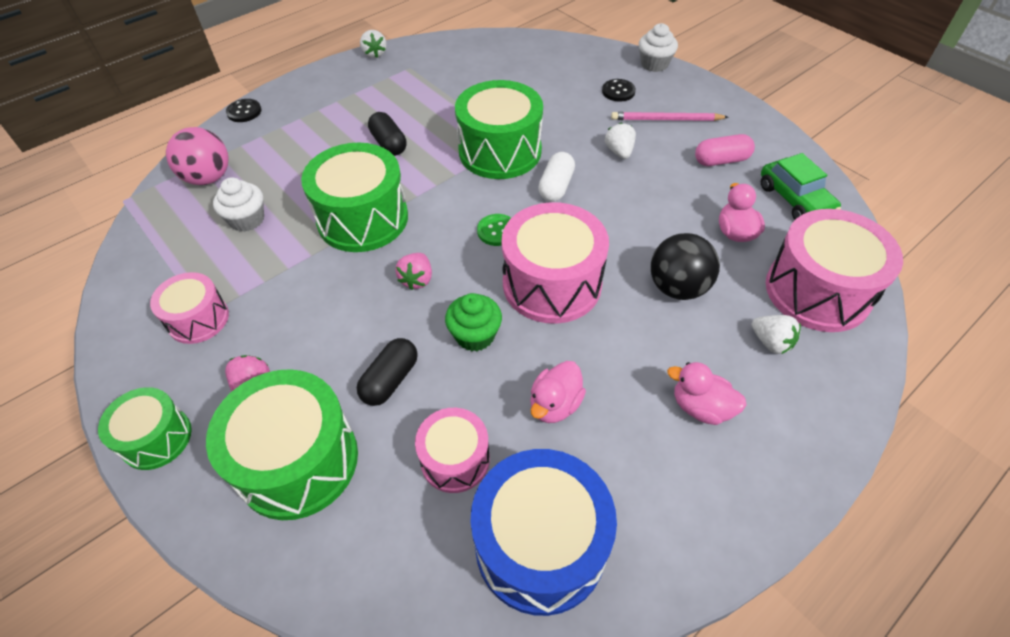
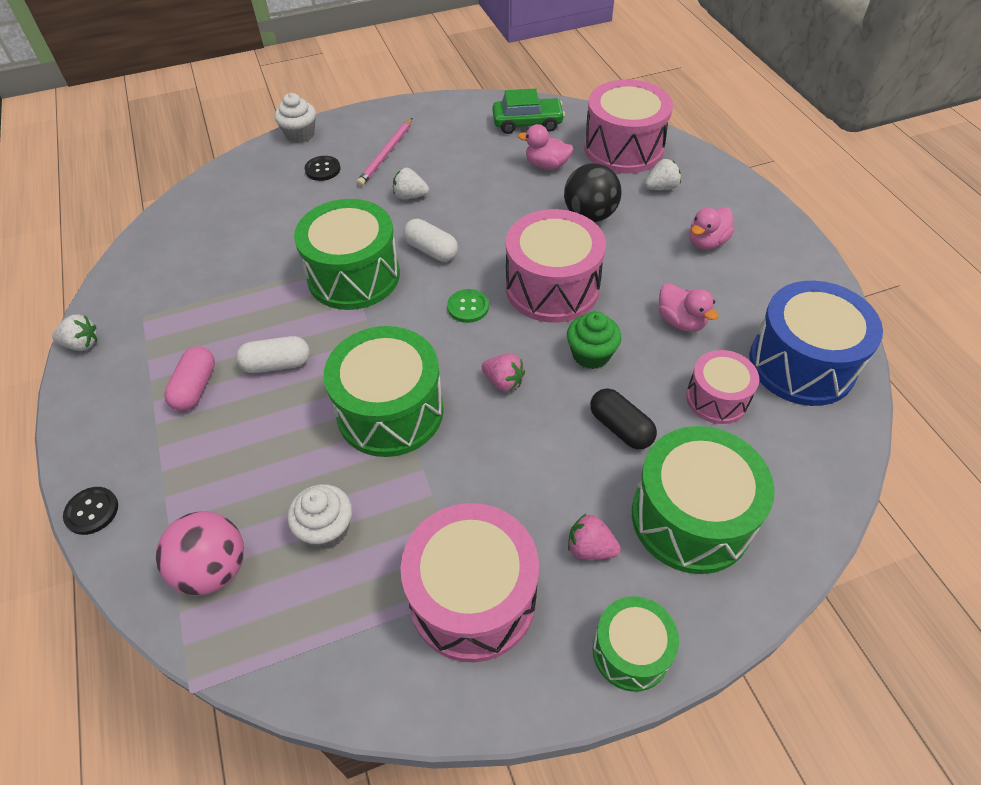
camera: 70 degrees left, 0 degrees up
pink drum [150,272,229,344] -> pink drum [401,503,539,663], size x1.73
black capsule [368,112,407,156] -> white capsule [236,336,310,373]
pink capsule [695,134,755,166] -> pink capsule moved to [164,346,215,411]

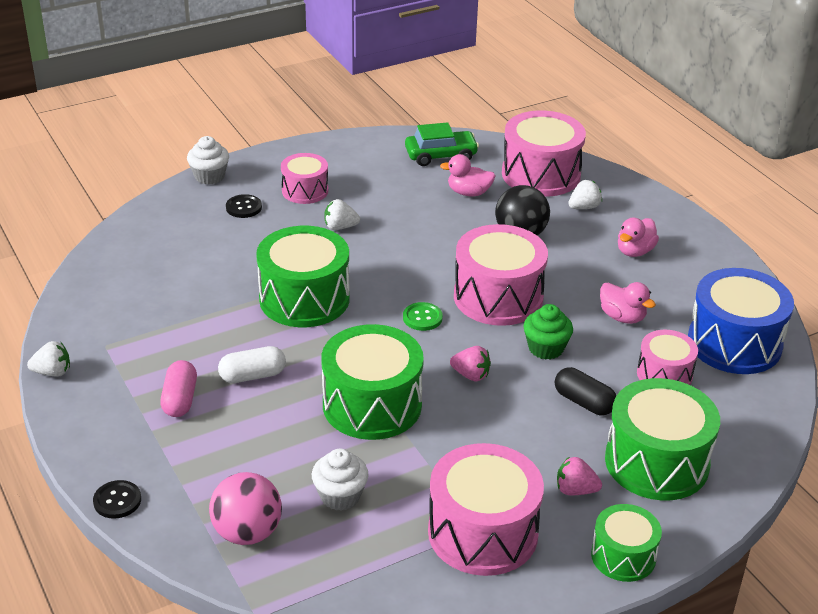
camera: 10 degrees left, 15 degrees down
pink pencil [357,118,412,186] -> pink drum [281,153,329,204]
white capsule [403,219,458,262] -> none

